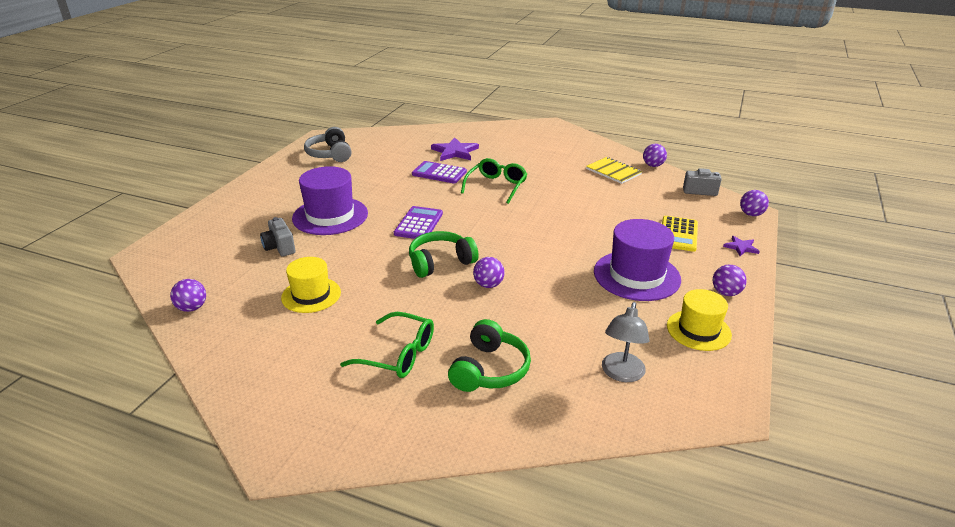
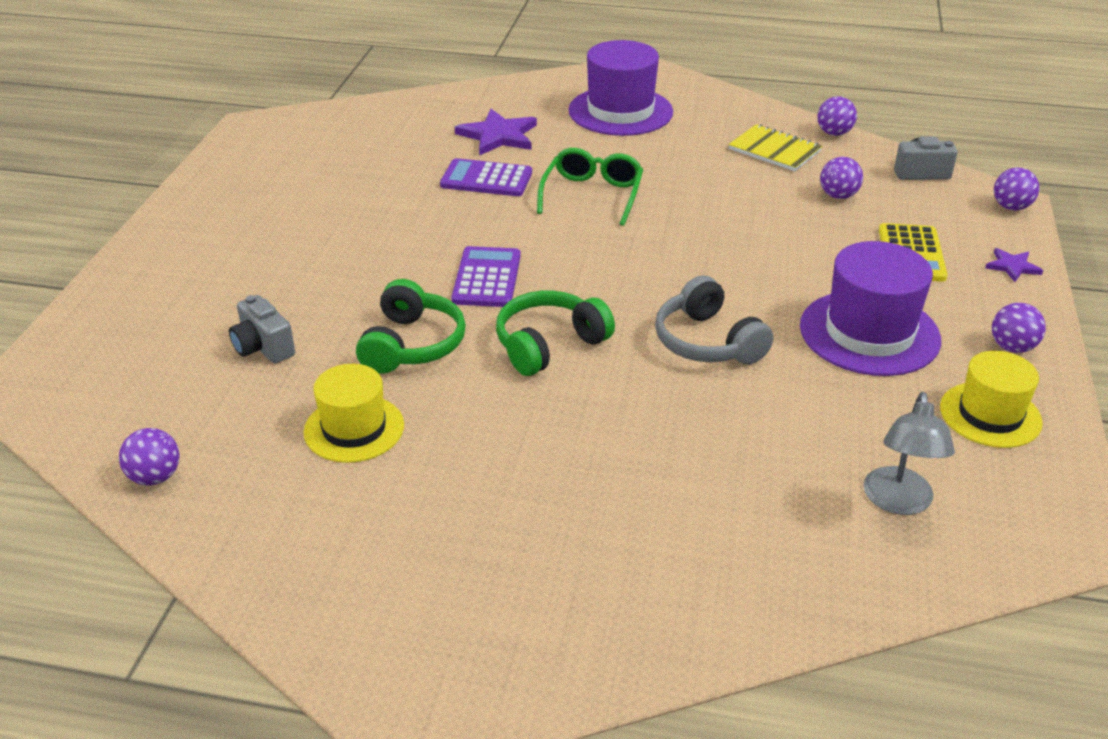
camera: 10 degrees left, 5 degrees up
purple hat [292,166,368,235] -> purple hat moved to [568,40,673,136]
grey headphones [304,127,351,162] -> grey headphones moved to [655,275,774,364]
green glasses [340,312,434,378] -> none
green headphones [448,319,531,392] -> green headphones moved to [356,279,466,374]
purple ball [473,257,505,288] -> purple ball moved to [820,157,863,199]

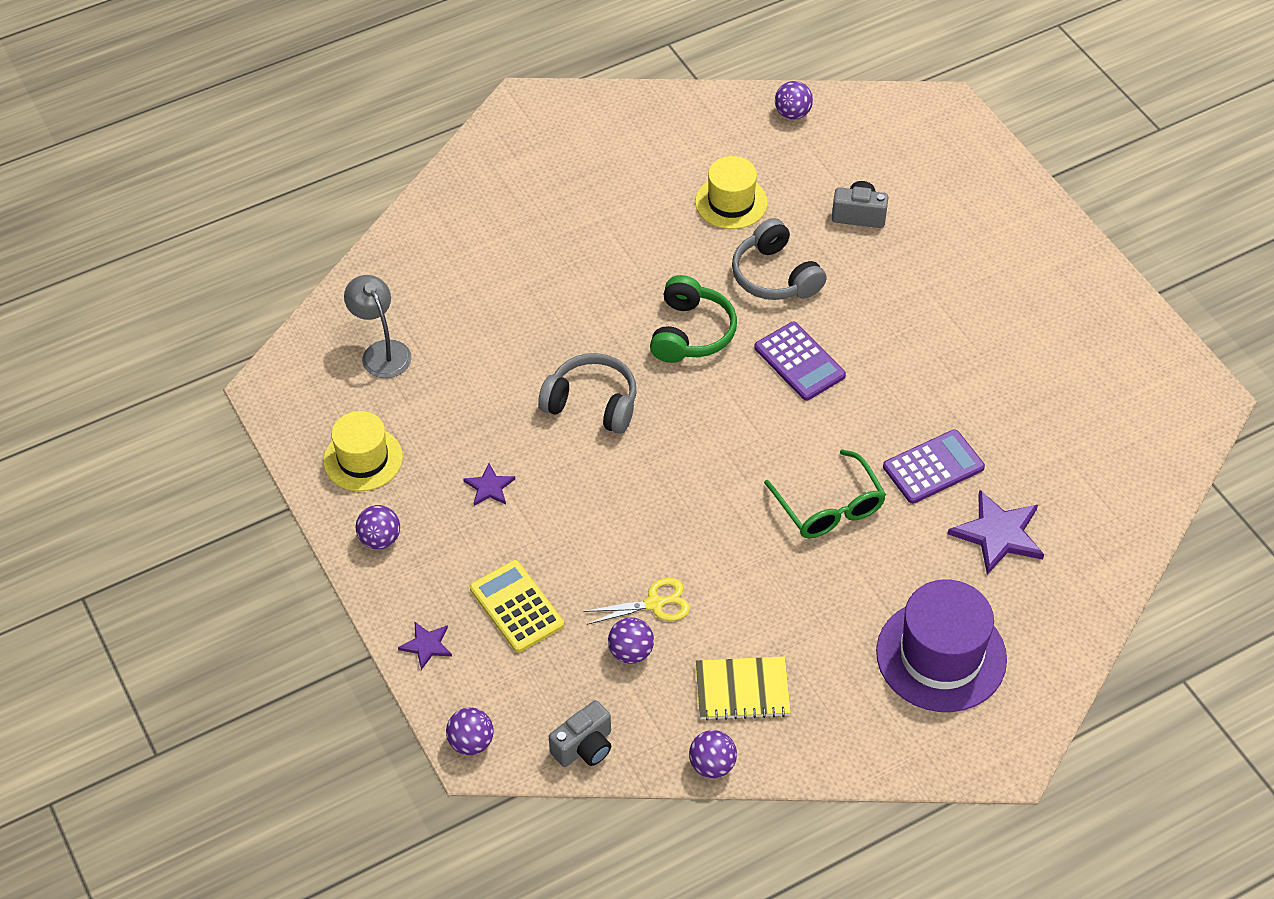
camera: 140 degrees right, 15 degrees up
green headphones [356,279,466,374] -> grey headphones [732,218,827,300]
purple hat [800,241,941,376] -> purple star [463,463,515,506]
none -> yellow scissors [583,578,690,625]

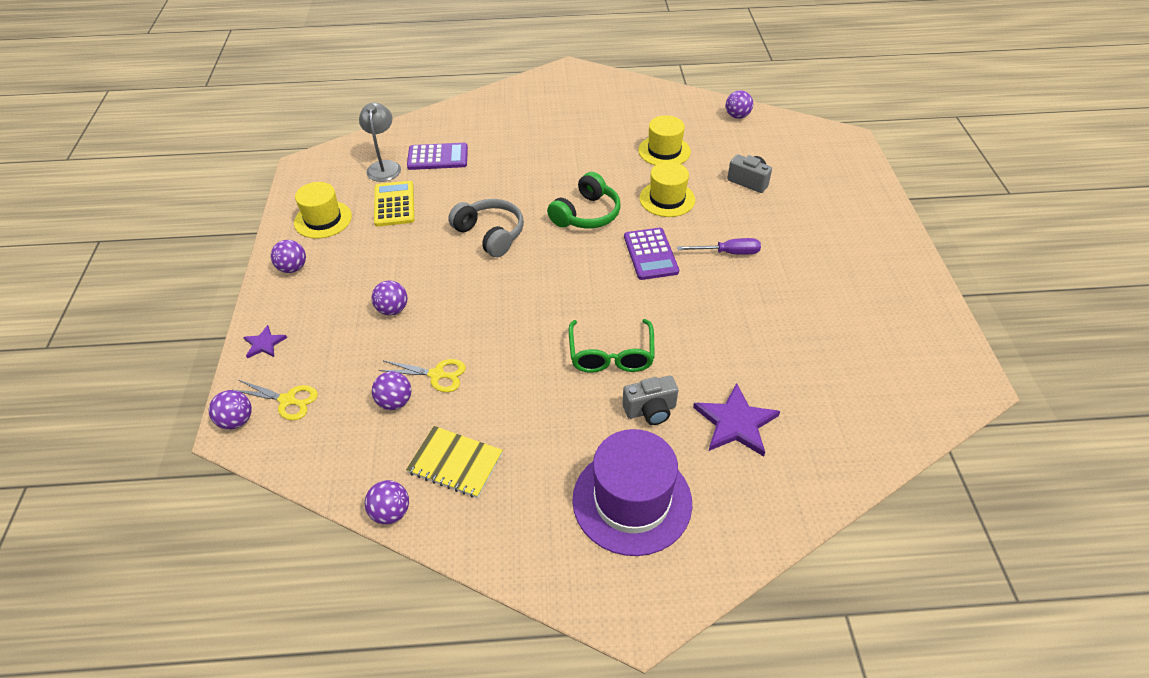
camera: 25 degrees right, 5 degrees down
purple star [463,463,515,506] -> none
yellow calculator [470,560,564,653] -> yellow calculator moved to [374,181,414,226]
grey camera [549,700,611,767] -> grey camera moved to [622,376,678,425]
grey headphones [732,218,827,300] -> yellow hat [639,162,695,217]
purple calculator [883,429,985,504] -> purple calculator moved to [407,143,468,170]
none -> yellow scissors [236,380,318,420]
none -> purple ball [372,281,407,315]
none -> purple screwdriver [677,238,761,255]

